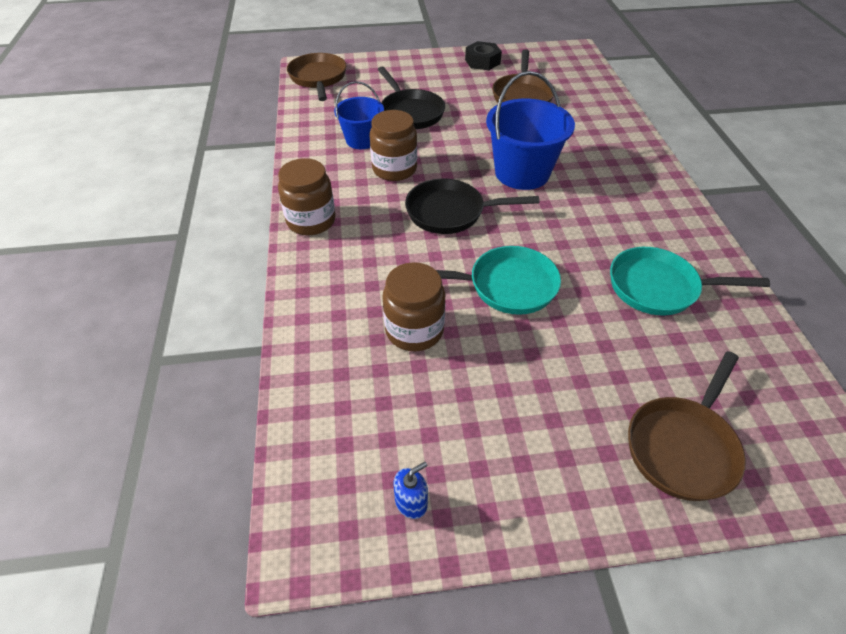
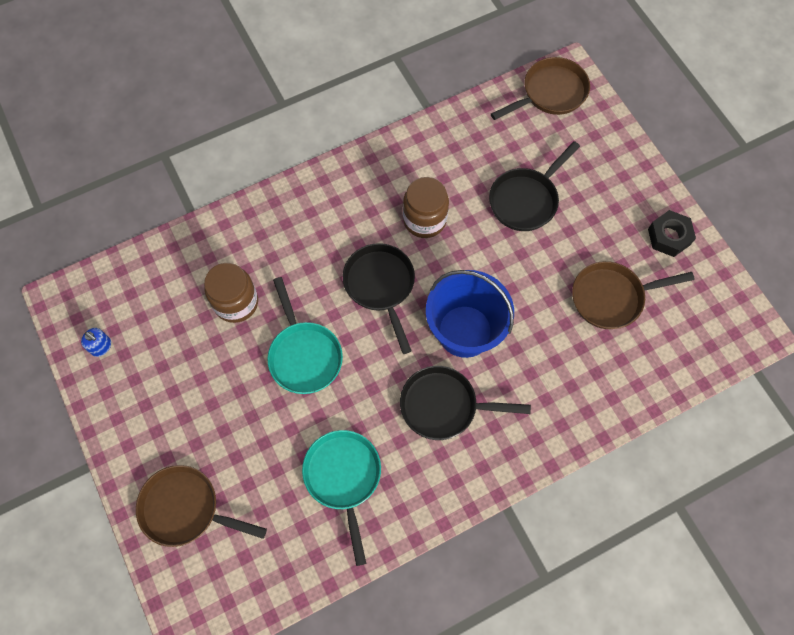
camera: 70 degrees right, 20 degrees up
brown jar [278,158,335,235] -> none
blue bucket [334,81,384,149] -> none
none -> black pan [400,366,531,440]

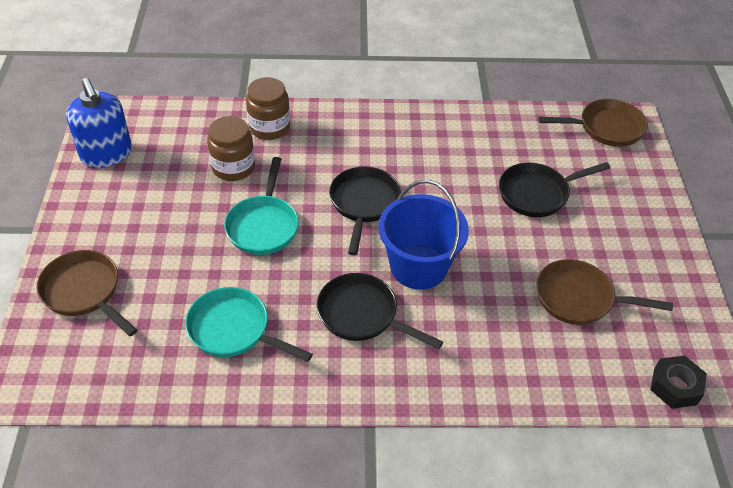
camera: 25 degrees right, 20 degrees down
blue soap dispenser [81,328,111,357] -> blue soap dispenser [66,78,132,168], size x2.40
turquoise pan [302,430,381,566] -> turquoise pan turned 75 degrees counterclockwise [185,287,313,362]
brown jar [403,177,449,238] -> brown jar moved to [246,77,290,140]
black nut [648,210,696,257] -> black nut moved to [650,355,707,409]

